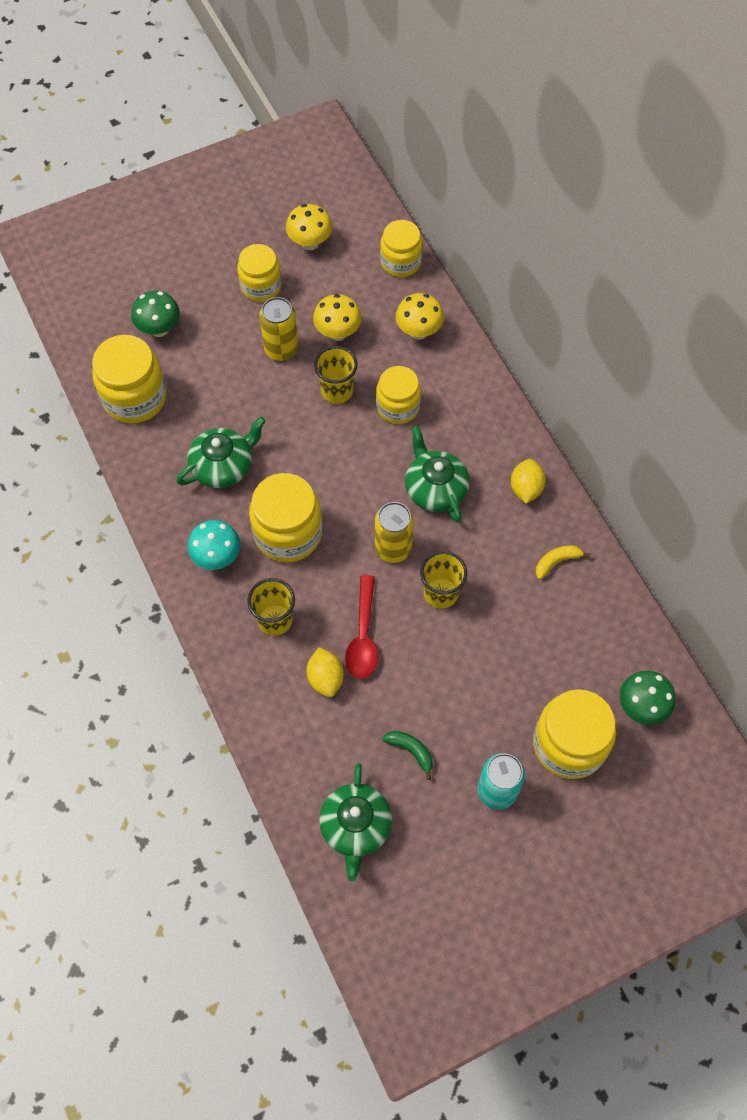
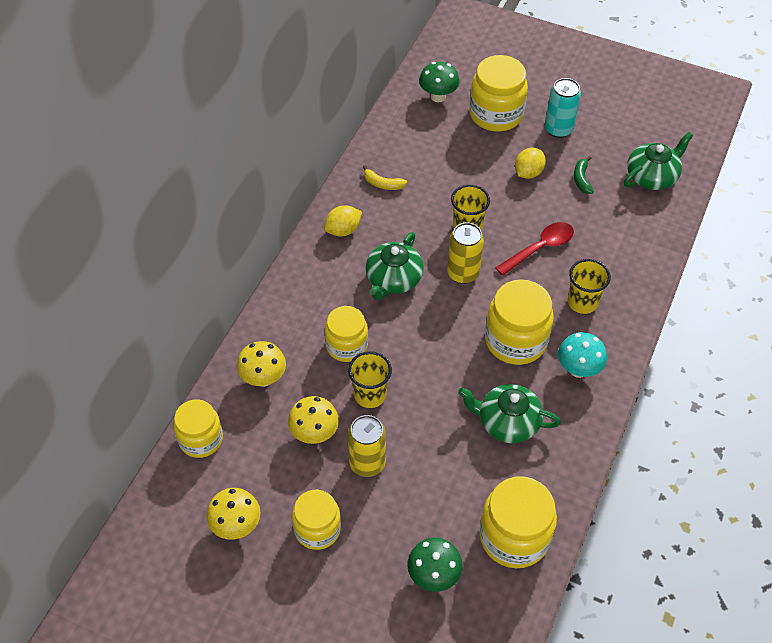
camera: 130 degrees left, 10 degrees down
yellow lemon [306,647,344,697] -> yellow lemon moved to [515,148,546,179]

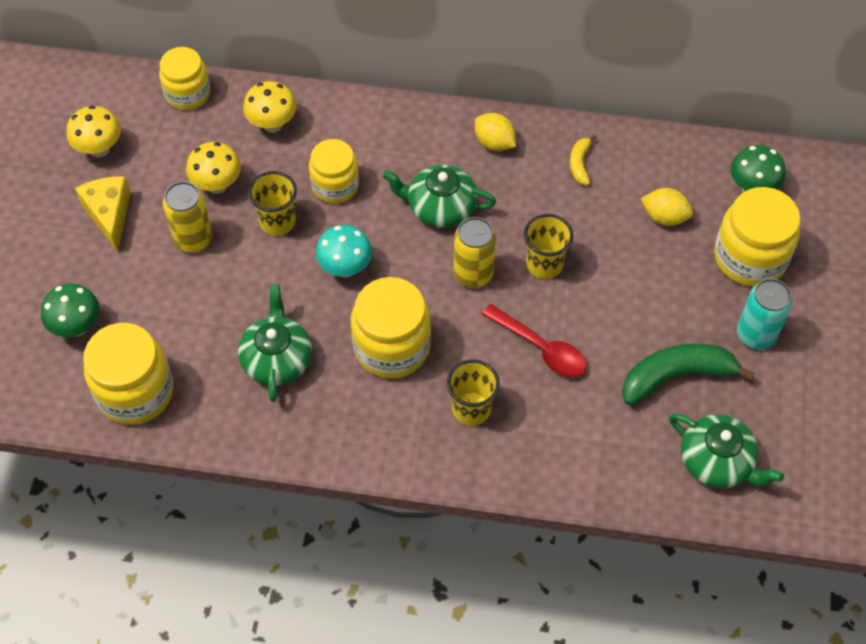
camera: 75 degrees right, 5 degrees up
yellow jar [292,490,341,550] -> yellow cheese [75,176,131,252]
yellow lemon [515,148,546,179] -> yellow lemon moved to [641,188,693,226]
turquoise mushroom [558,332,607,378] -> turquoise mushroom moved to [315,225,372,277]
green banana [574,156,594,194] -> green banana [622,343,755,406], size x2.01

